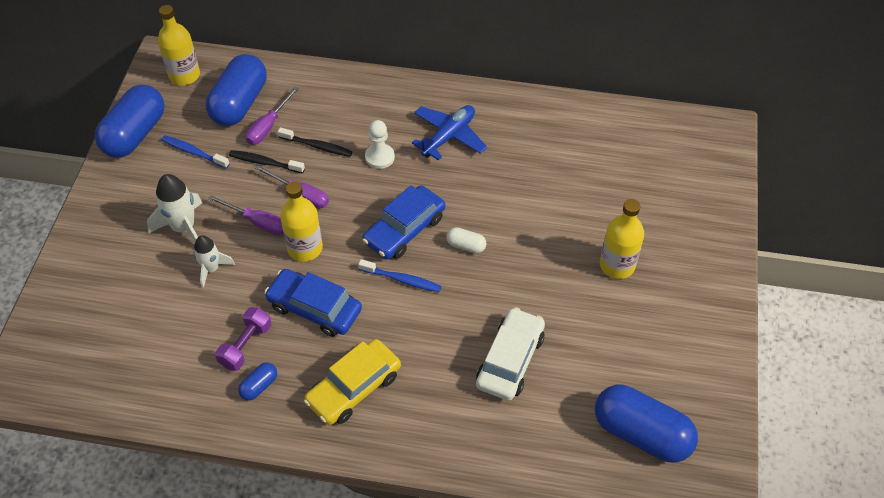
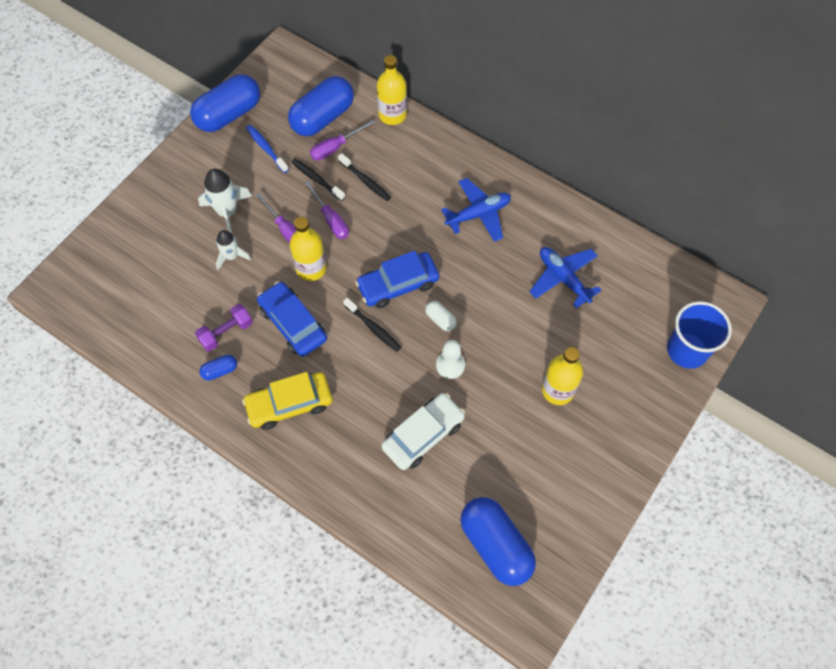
camera: 25 degrees right, 10 degrees up
yellow bottle [158,5,200,85] -> yellow bottle moved to [377,55,407,125]
blue toothbrush [358,259,441,292] -> black toothbrush [343,298,401,352]
white pawn [365,120,395,169] -> white pawn moved to [436,340,465,379]
none -> blue plane [529,247,601,308]
none -> blue cup [667,301,732,369]

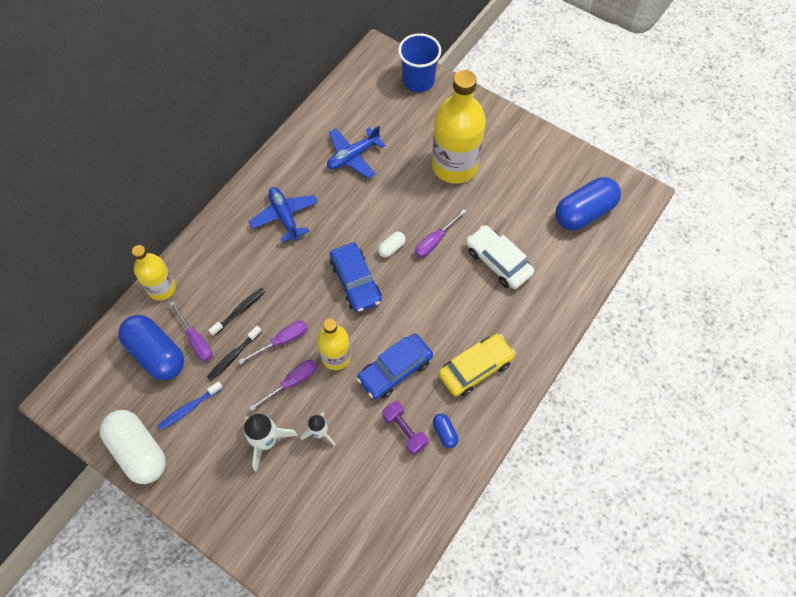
camera: 90 degrees left, 0 degrees up
blue capsule [190,74,260,132] -> white capsule [100,410,166,484]
yellow car [242,372,332,430] -> yellow car turned 105 degrees counterclockwise [438,334,515,397]
black toothbrush [343,298,401,352] -> none
white pawn [436,340,465,379] -> purple screwdriver [415,209,467,258]
yellow bottle [542,347,583,405] -> yellow bottle [432,70,486,184], size x1.76

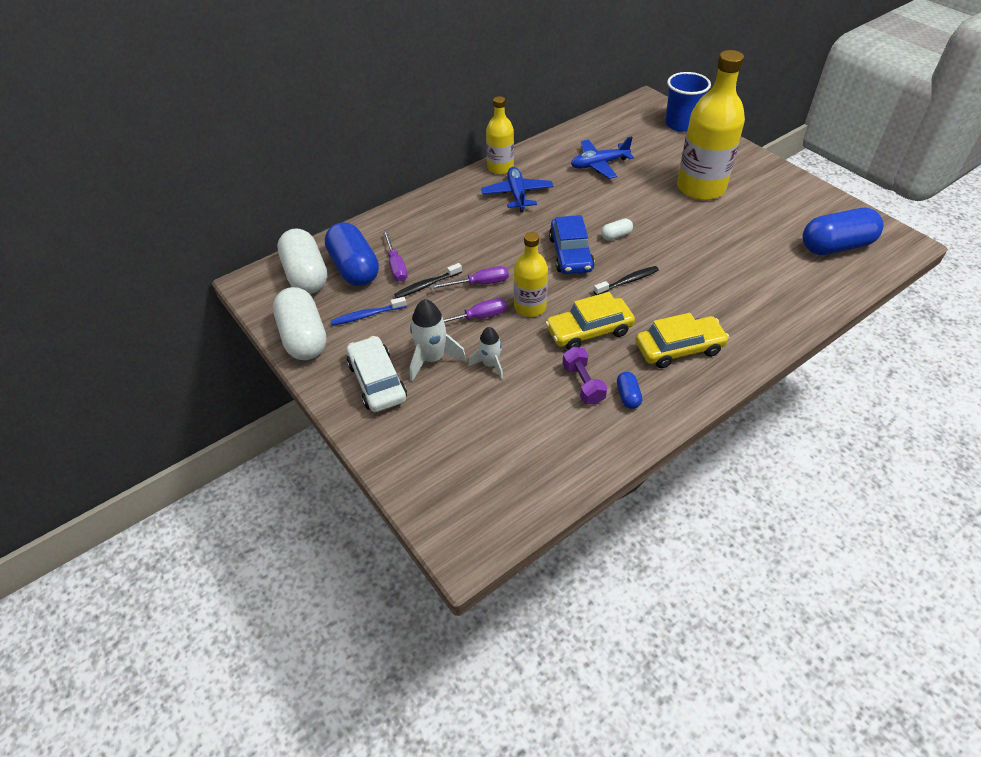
camera: 20 degrees right, 15 degrees down
yellow bottle [132,245,176,301] -> yellow bottle moved to [486,96,514,175]
black toothbrush [209,288,266,336] -> black toothbrush moved to [594,266,659,295]
blue car [357,334,433,399] -> yellow car [545,292,635,350]
purple screwdriver [415,209,467,258] -> none
white car [466,225,534,289] -> white car moved to [346,336,407,412]
none -> white capsule [277,228,327,294]

